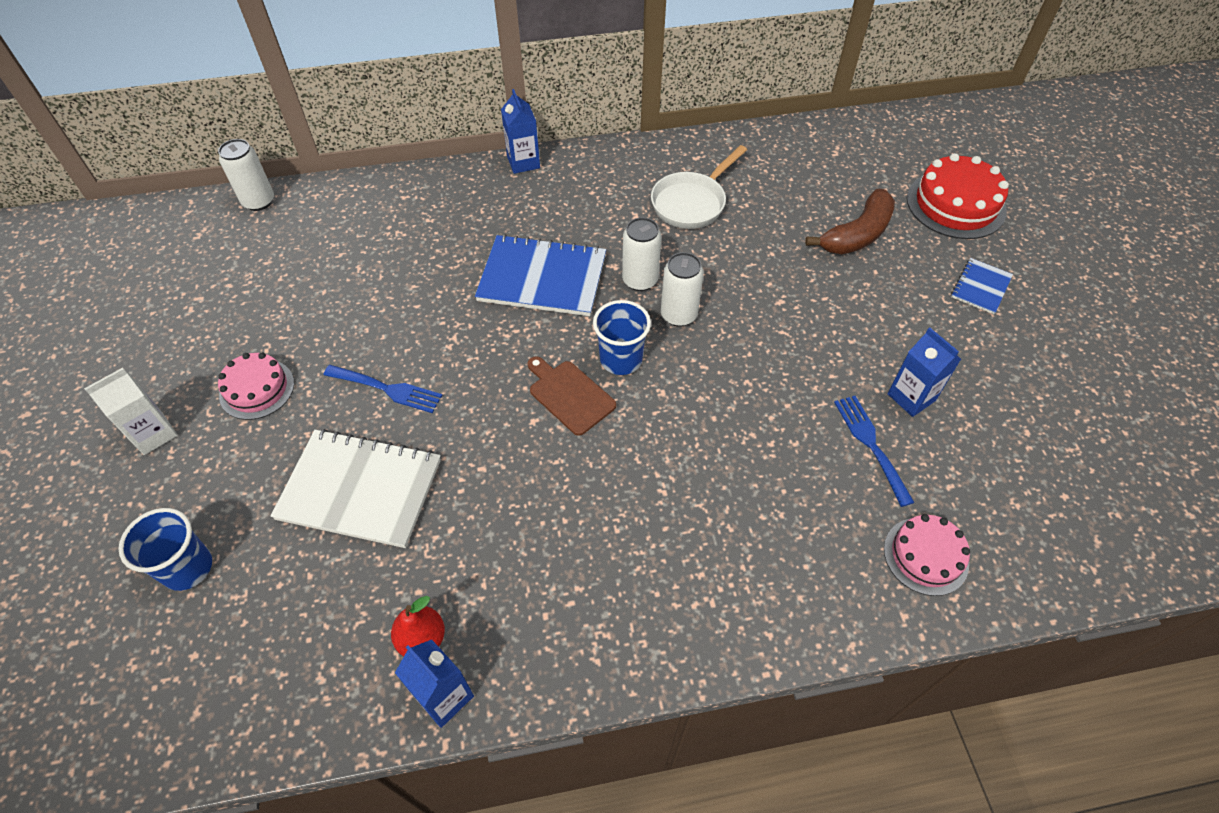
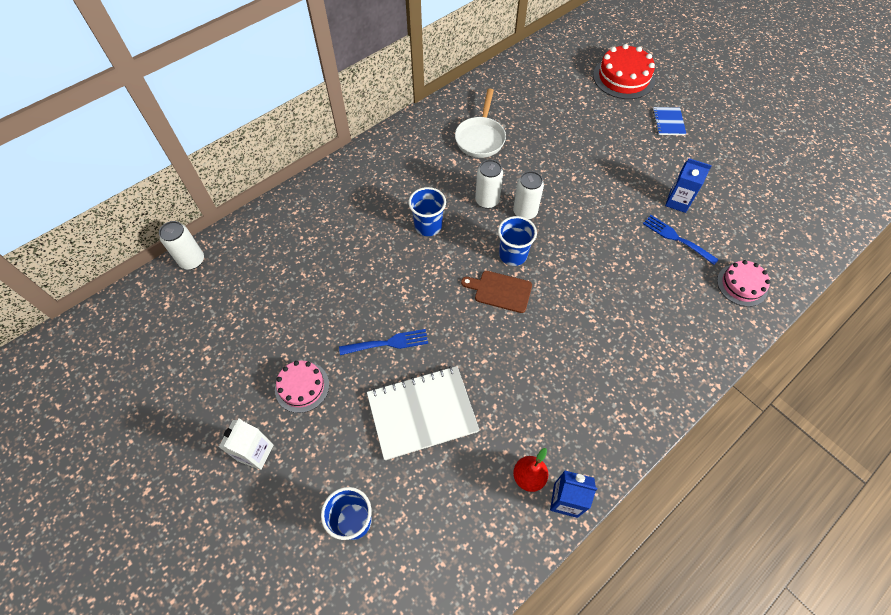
camera: 30 degrees left, 5 degrees up
blue notebook [475,234,606,316] -> blue cup [409,187,446,236]
blue carton [501,89,540,174] -> none
brown banana [805,189,895,254] -> none

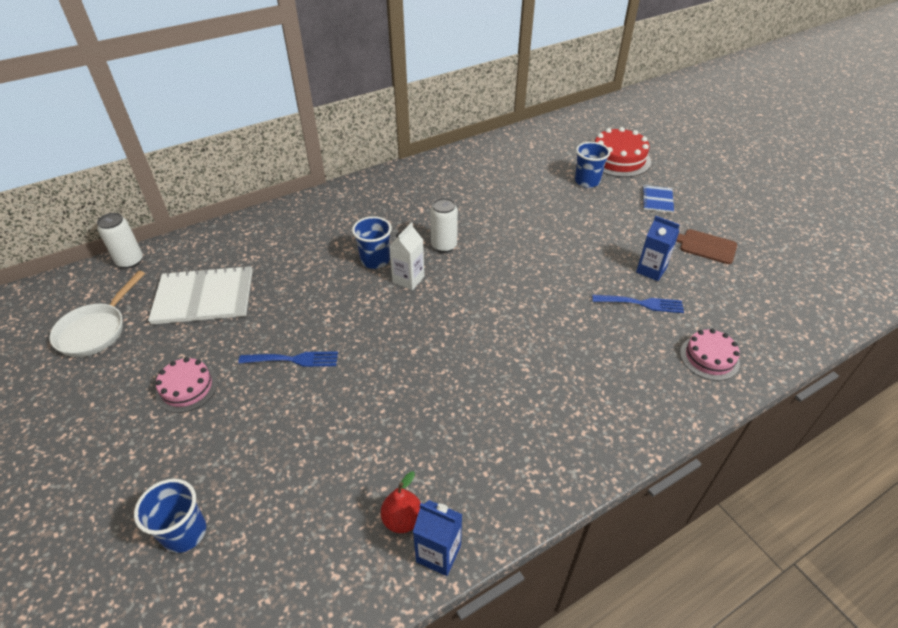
camera: 10 degrees right, 15 degrees down
white carton [219,418,273,470] -> white carton moved to [389,222,425,290]
white notebook [367,366,480,460] -> white notebook moved to [148,265,253,325]
white pan [455,88,506,158] -> white pan moved to [50,271,145,357]
brown cutting board [461,271,532,313] -> brown cutting board moved to [676,229,737,264]
blue cup [498,216,537,266] -> blue cup moved to [575,142,610,188]
white can [513,171,544,219] -> none
blue fork [643,215,719,265] -> blue fork turned 135 degrees clockwise [592,295,684,313]

